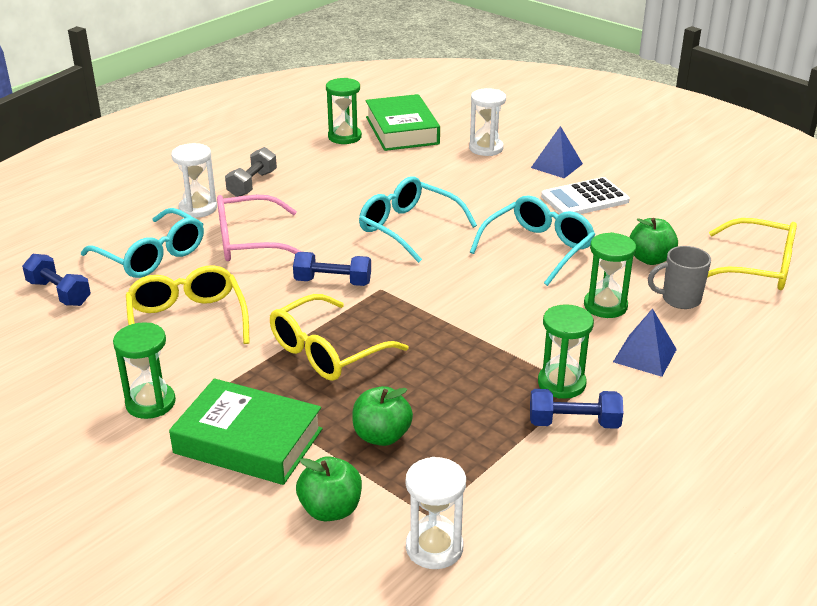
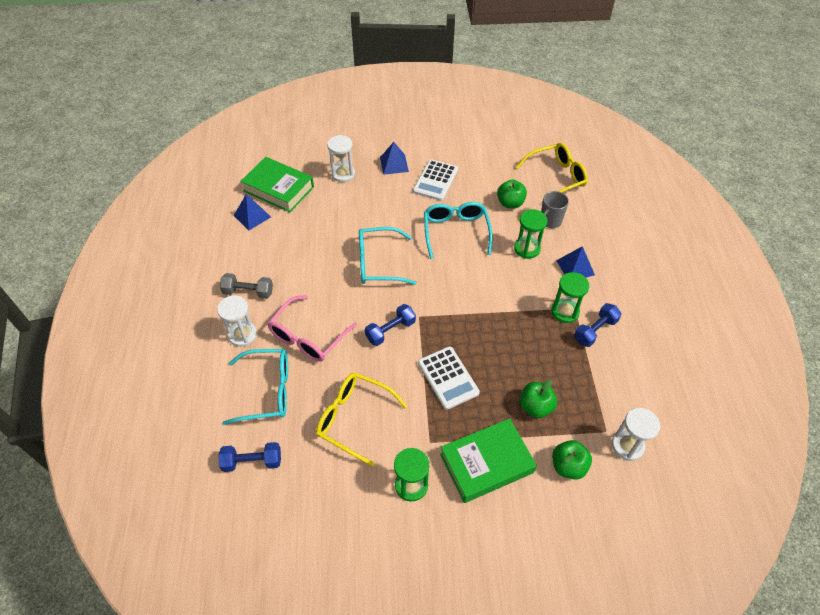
camera: 45 degrees left, 20 degrees up
grey dumbbell [225,147,277,197] -> grey dumbbell turned 60 degrees counterclockwise [220,273,273,299]
yellow glasses [270,294,408,381] -> white calculator [418,346,480,410]
green hourglass [326,78,362,144] -> blue pyramid [234,194,271,230]

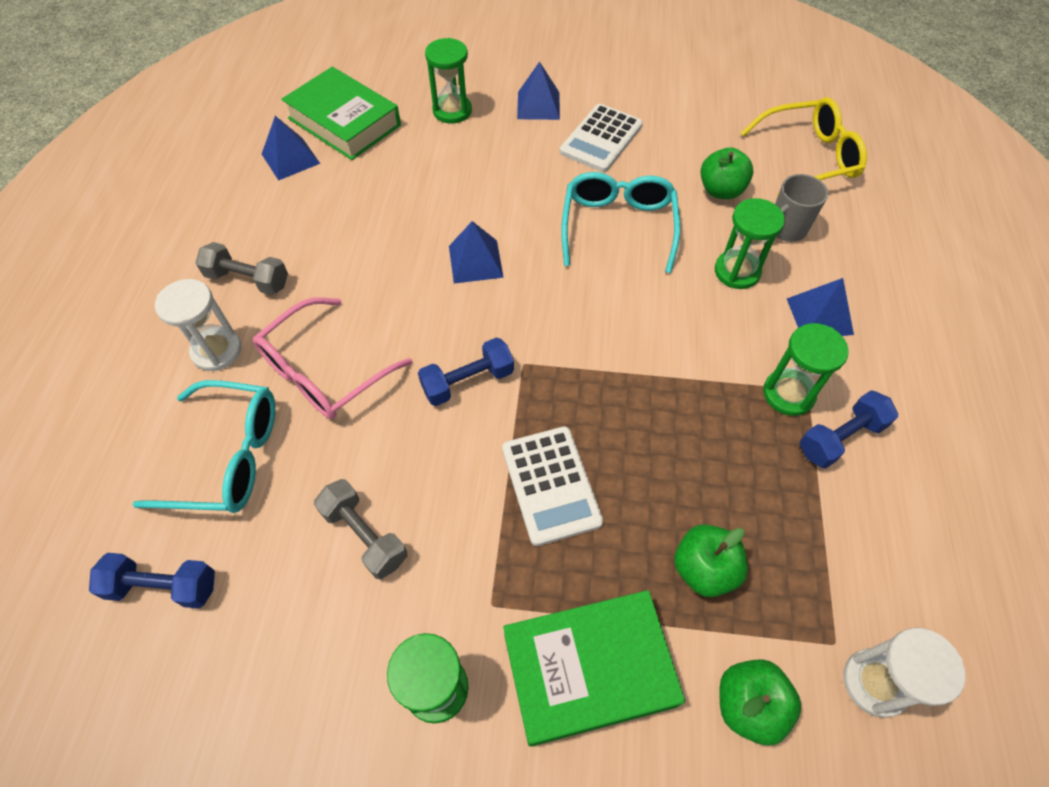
camera: 10 degrees right, 5 degrees up
yellow glasses [316,373,407,467] -> grey dumbbell [314,479,407,579]
white hourglass [327,135,355,182] -> green hourglass [425,38,472,123]
turquoise glasses [359,227,416,285] -> blue pyramid [449,221,504,284]

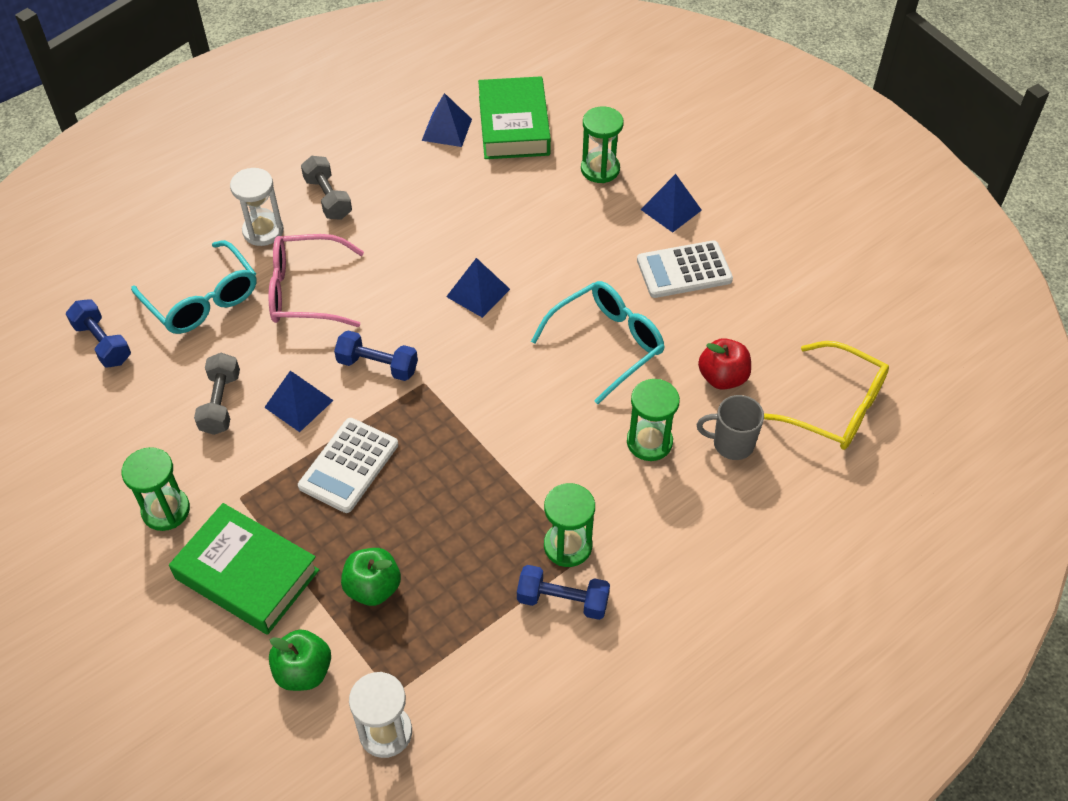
camera: 45 degrees right, 5 degrees down
green apple [701,147,753,199] -> red apple [698,338,751,390]
blue pyramid [787,278,854,336] -> blue pyramid moved to [264,371,334,432]

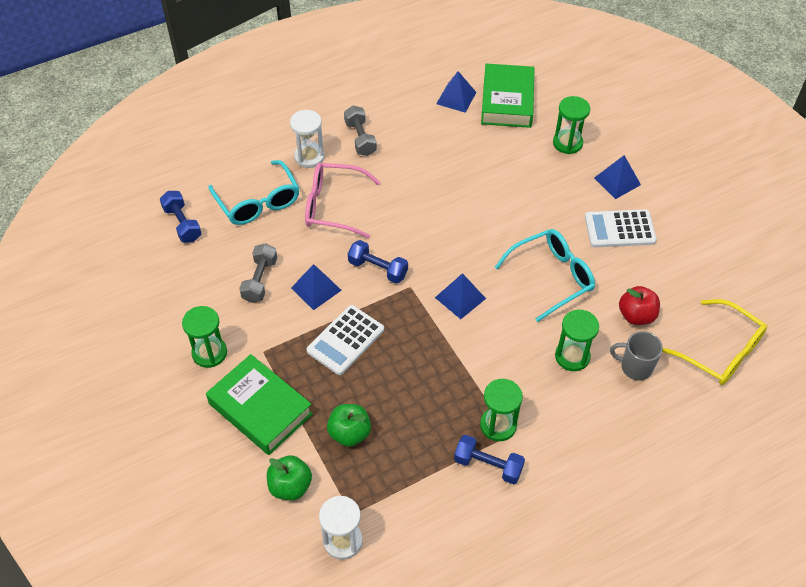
camera: 10 degrees right, 0 degrees up
blue pyramid [446,258,510,318] -> blue pyramid moved to [435,273,486,319]

